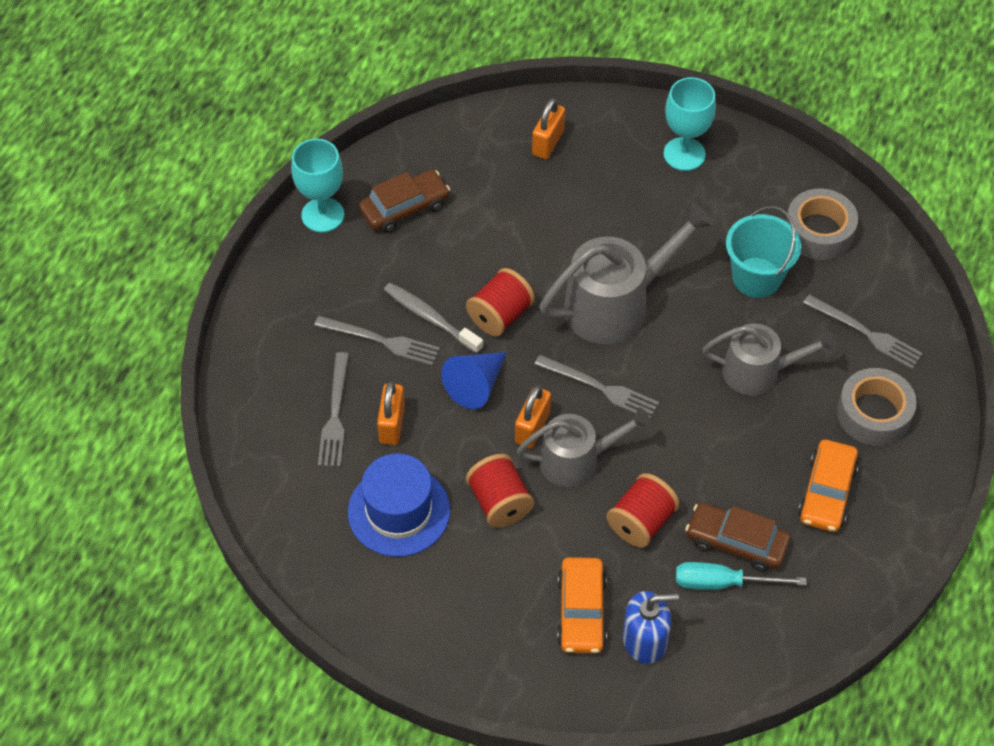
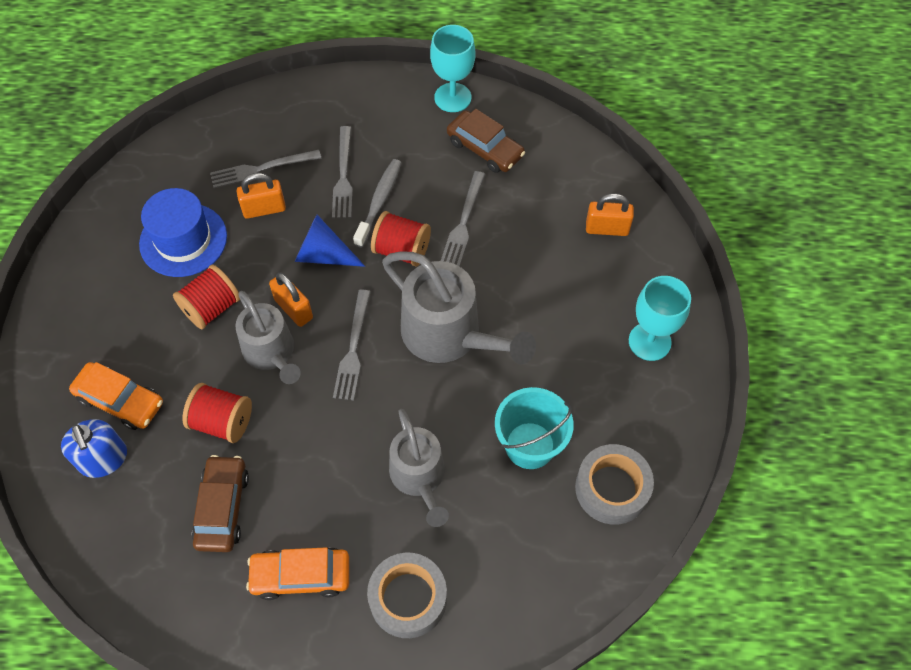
camera: 70 degrees right, 5 degrees up
orange padlock [515,385,551,449] -> orange padlock turned 45 degrees clockwise [269,273,313,327]
orange car [557,557,607,653] -> orange car turned 135 degrees counterclockwise [69,362,163,430]
turquoise screwdriver [676,562,807,590] -> none
grey fork [803,295,923,369] -> grey fork moved to [441,171,485,267]

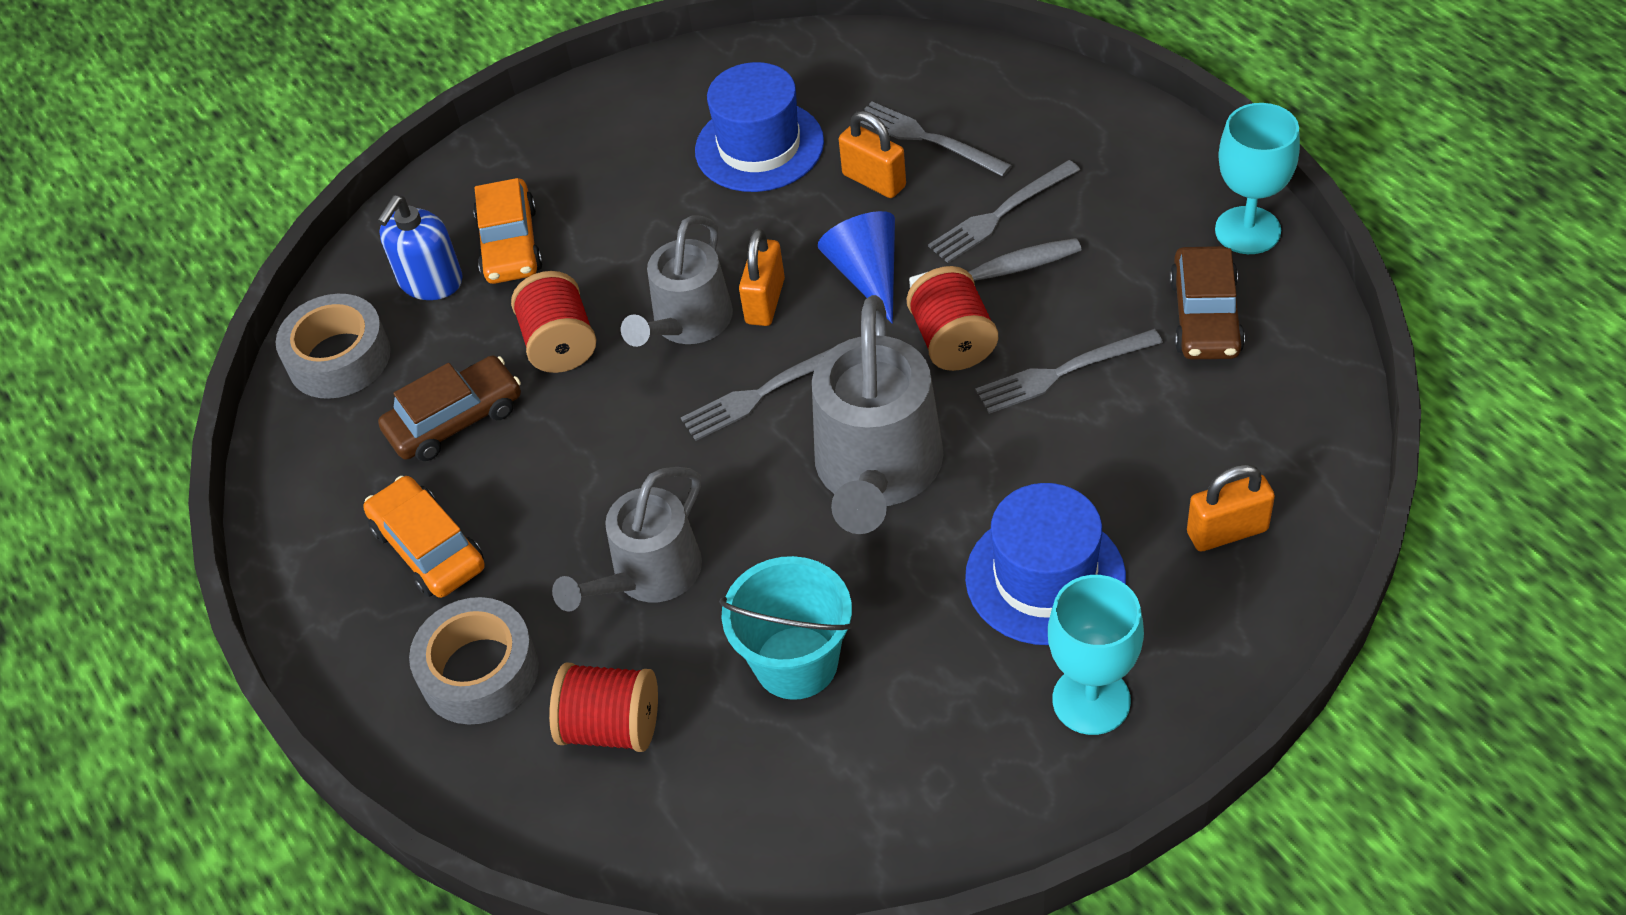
camera: 60 degrees right, 10 degrees down
red spool [173,265,240,329] -> red spool moved to [549,663,658,752]
grey tape [575,444,654,525] -> grey tape moved to [276,294,391,399]
orange padlock [586,193,634,236] -> orange padlock turned 75 degrees counterclockwise [1187,464,1275,552]
none -> blue hat [965,483,1126,645]

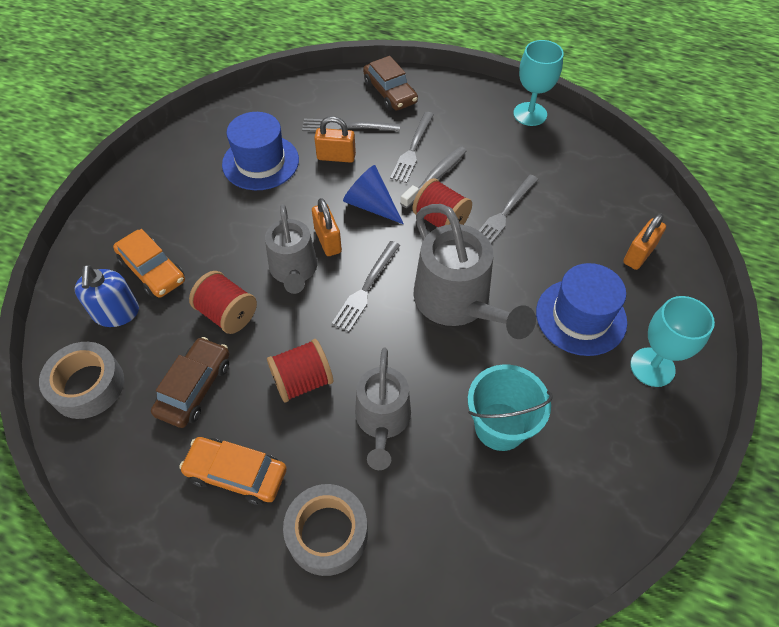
camera: 40 degrees left, 5 degrees up
red spool [549,663,658,752] -> red spool moved to [267,339,333,403]
brown car [1169,246,1245,359] -> brown car moved to [363,56,418,111]

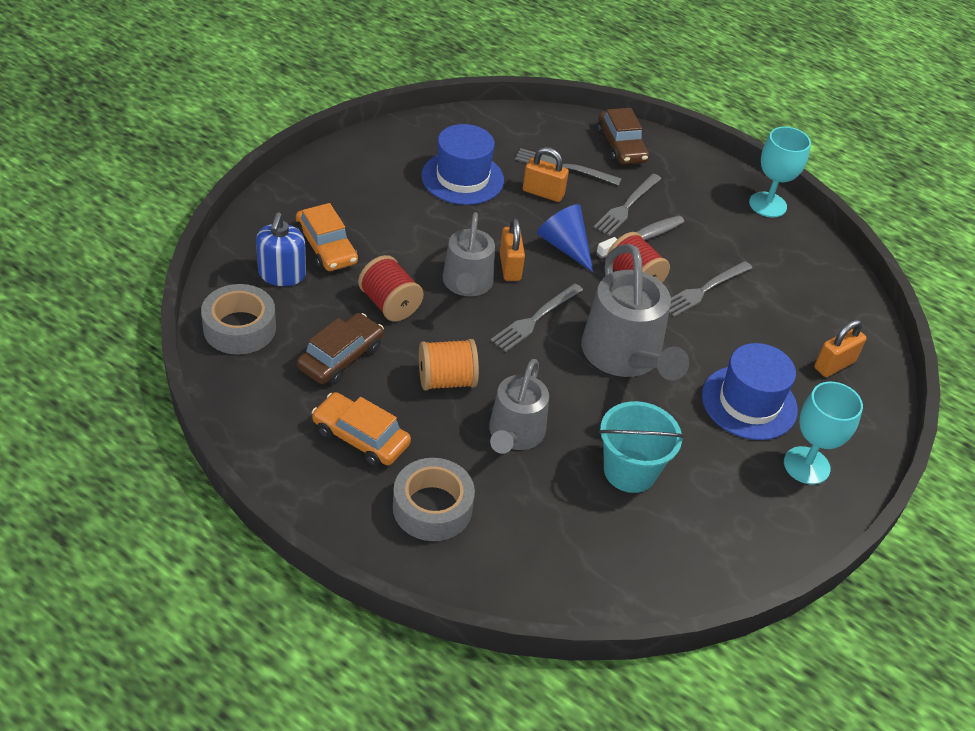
camera: 10 degrees right, 10 degrees down
red spool [267,339,333,403] -> orange spool [419,339,479,391]

